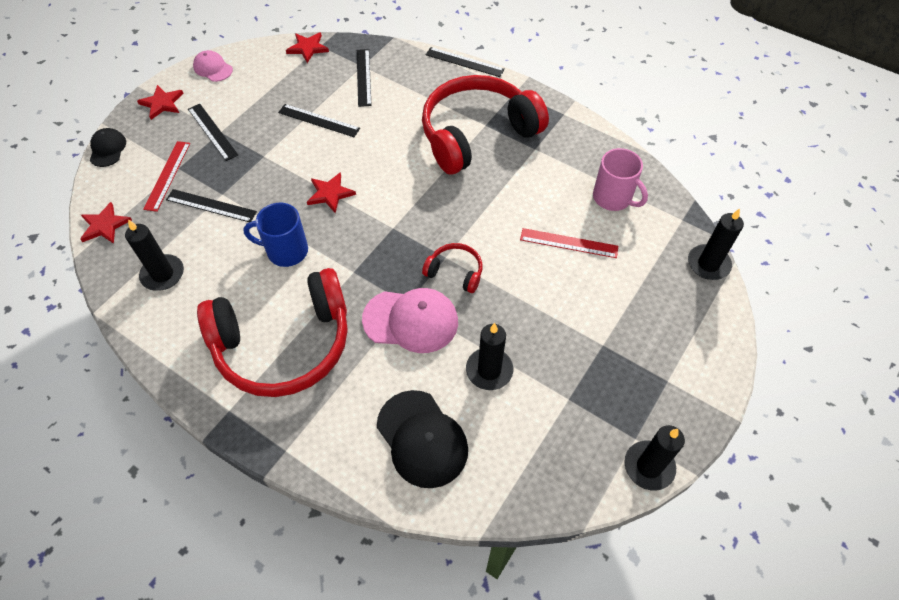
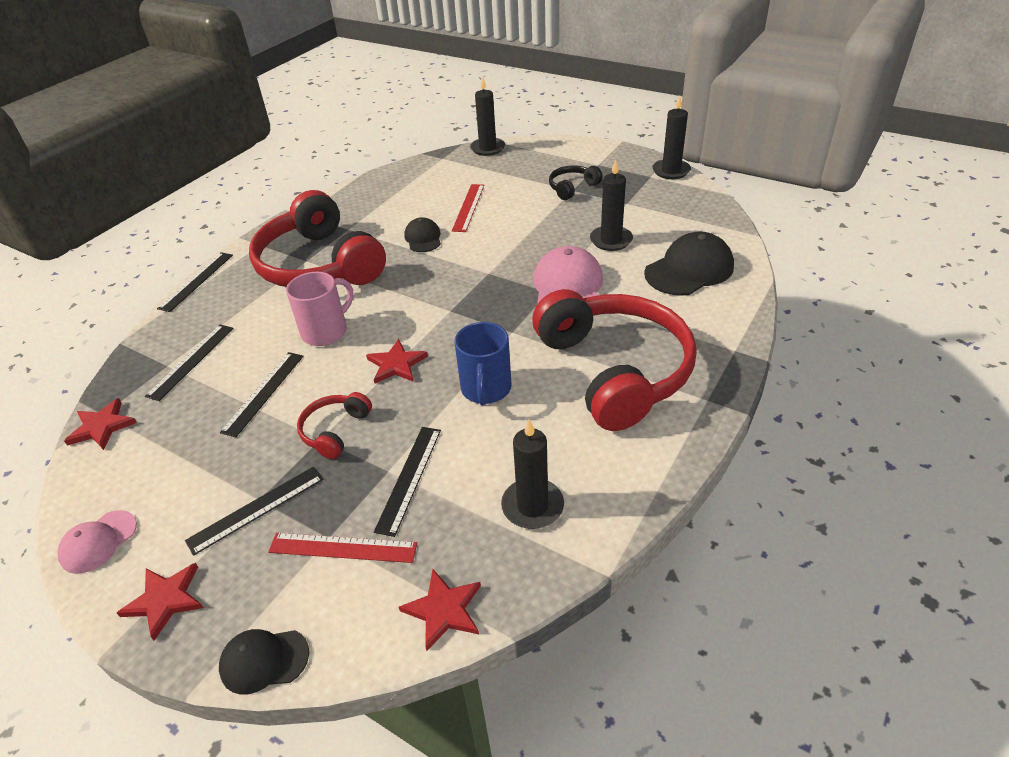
camera: 90 degrees left, 15 degrees down
black ruler [357,49,372,107] -> black ruler turned 60 degrees counterclockwise [145,325,234,401]
red headphones [422,243,482,293] -> red headphones moved to [297,392,372,459]
pink mug [593,148,648,211] -> pink mug moved to [286,272,353,346]
none -> black cap [405,217,441,252]
none -> black headphones [549,165,602,200]

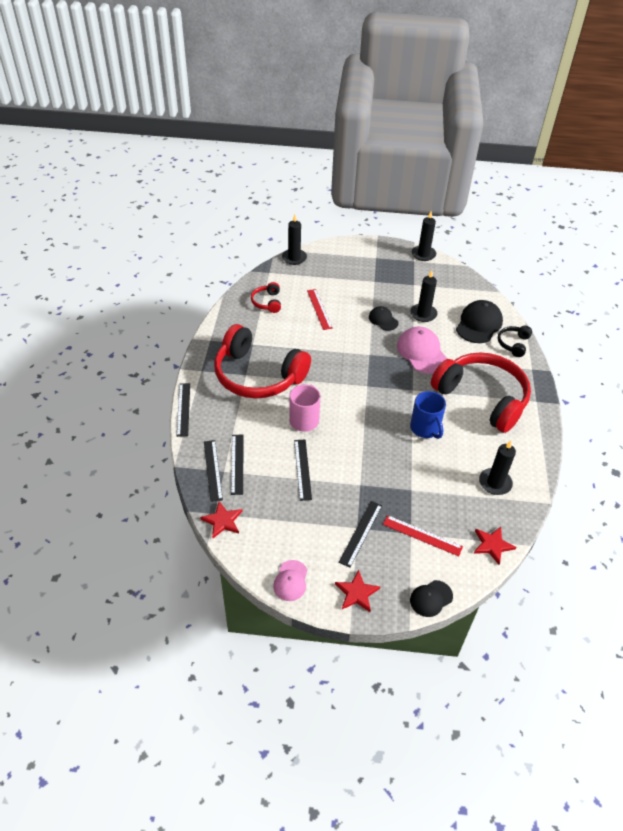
camera: 30 degrees left, 5 degrees up
red ruler [268,533,417,563] -> red ruler turned 45 degrees clockwise [383,515,463,556]
red headphones [297,392,372,459] -> red headphones moved to [251,282,281,313]
red star [366,339,428,384] -> none
black ruler [374,427,441,537] -> black ruler moved to [204,440,223,502]
black cap [405,217,441,252] -> black cap moved to [369,306,399,331]
black headphones [549,165,602,200] -> black headphones moved to [498,326,532,357]

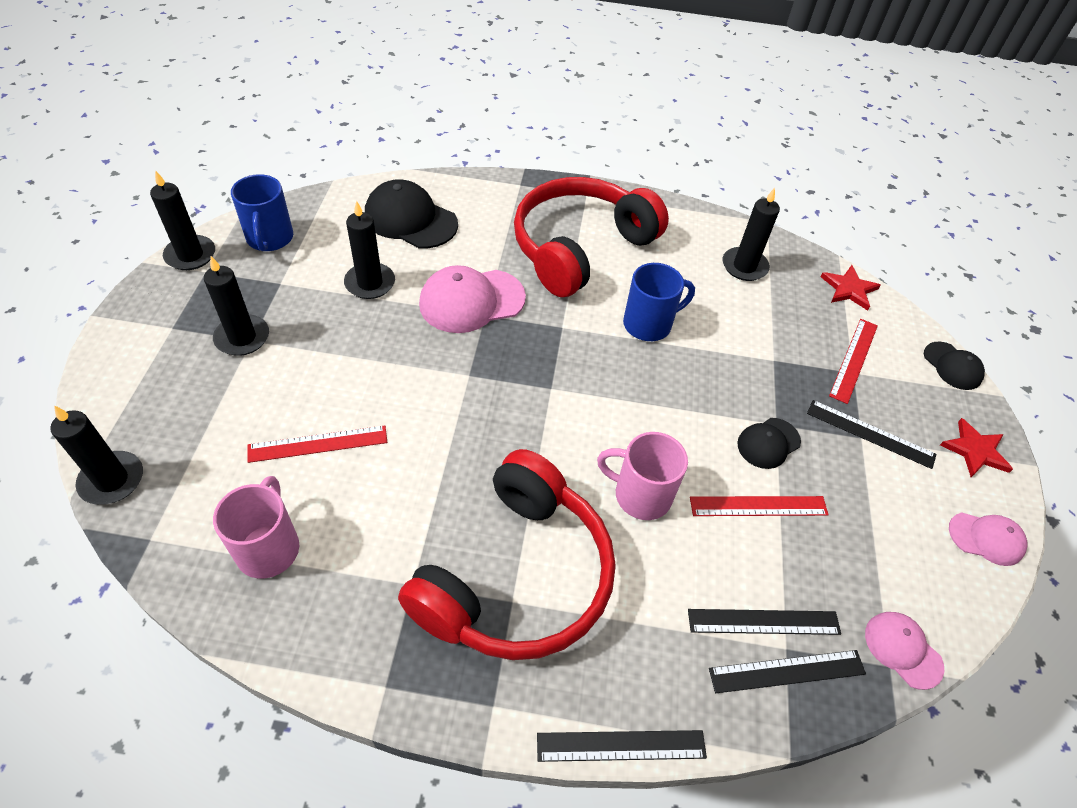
camera: 90 degrees left, 5 degrees up
red star [200,501,243,538] -> pink cap [865,612,944,690]
red headphones [251,282,281,313] -> pink mug [213,476,299,579]
black ruler [294,440,312,501] -> red ruler [690,496,829,516]
black cap [369,306,399,331] -> black cap moved to [737,418,801,469]
black headphones [498,326,532,357] -> none
none -> black candle [204,256,269,356]
none -> blue mug [231,174,293,251]

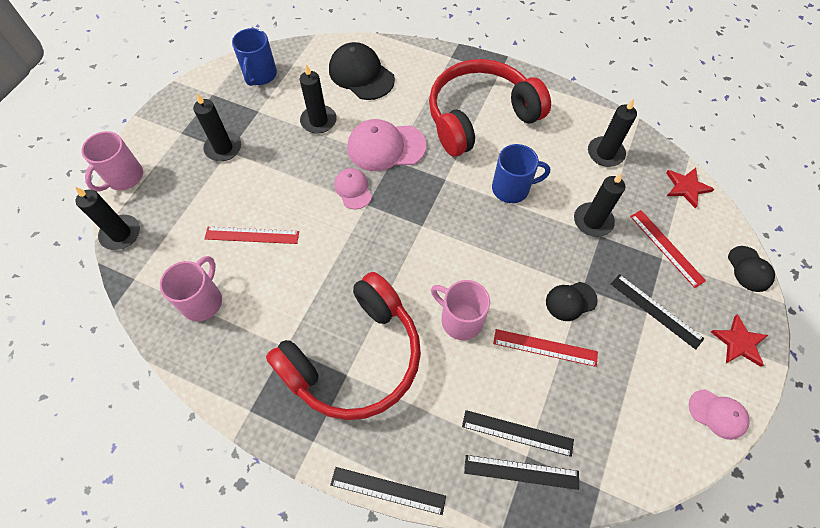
camera: 20 degrees right, 10 degrees up
black candle [150,170,215,270] -> black candle moved to [574,173,625,237]
red ruler [829,319,878,404] -> red ruler turned 75 degrees counterclockwise [630,210,706,288]
pink cap [865,612,944,690] -> pink cap moved to [334,168,372,209]
none -> pink mug [81,131,143,192]

